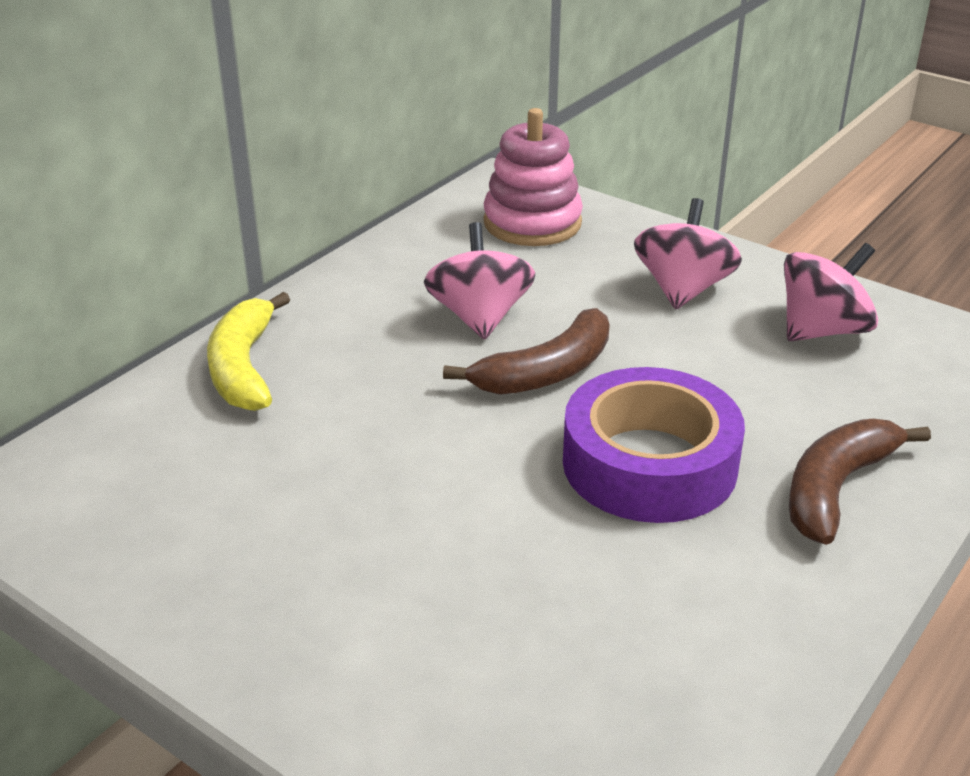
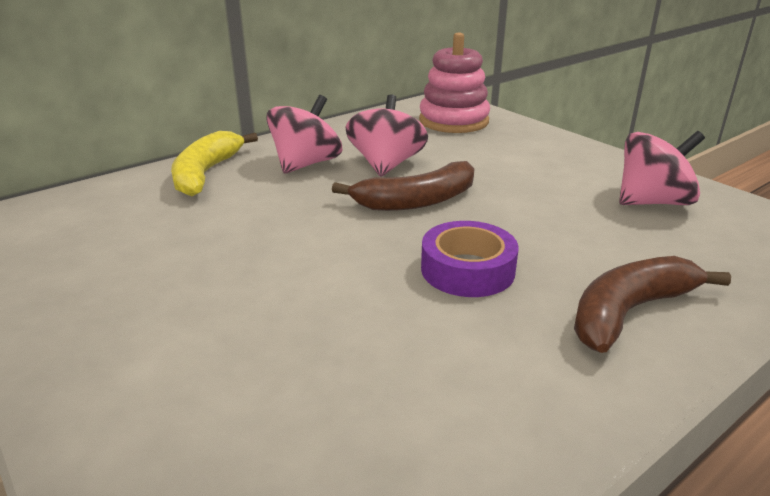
camera: 15 degrees right, 5 degrees down
purple tape [563,367,745,523] -> purple tape [421,221,518,297], size x0.63
pink spinning top [634,198,742,309] -> pink spinning top moved to [266,95,342,174]

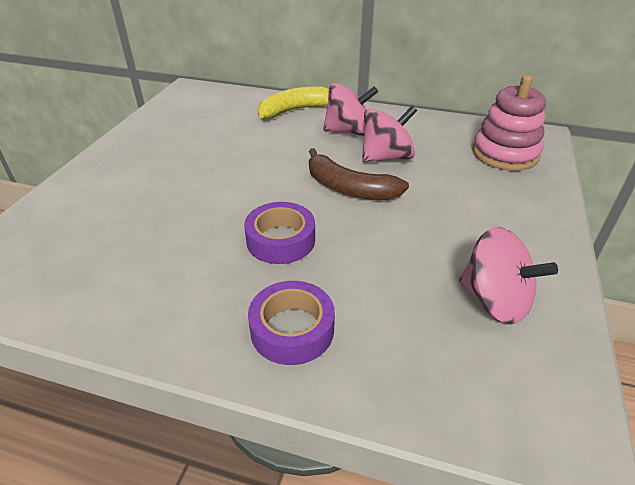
camera: 55 degrees right, 10 degrees up
brown banana [574,256,731,353] -> purple tape [248,281,335,365]

